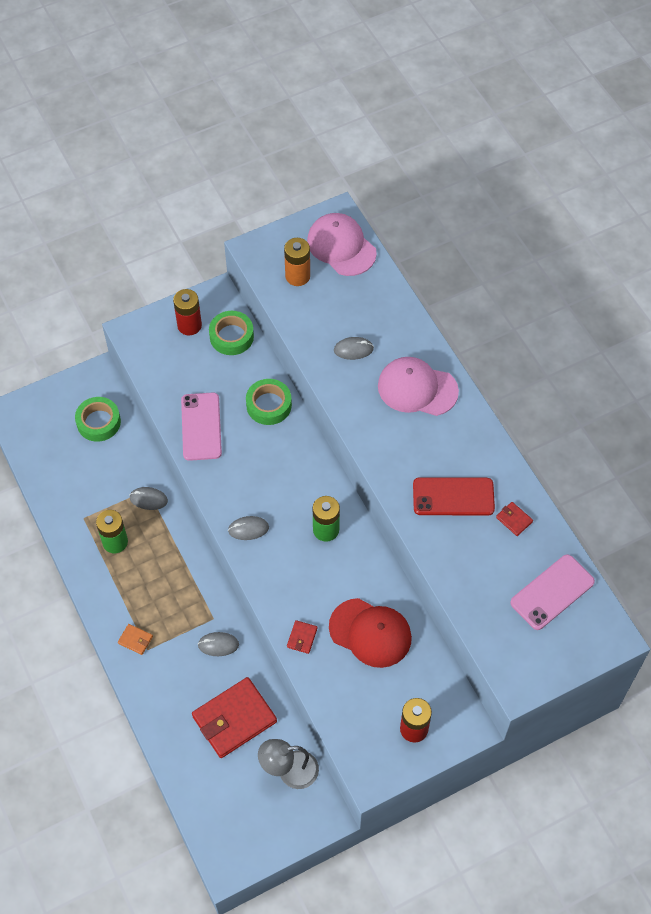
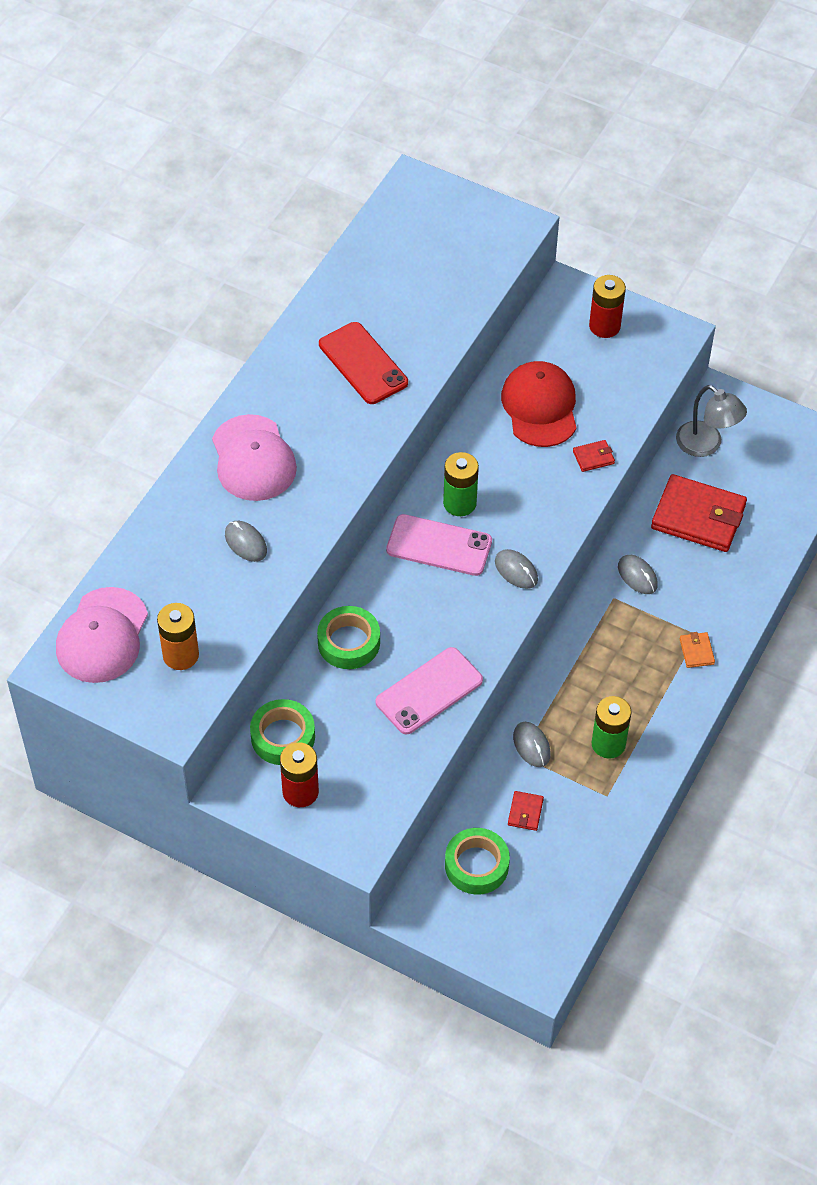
camera: 125 degrees left, 5 degrees down
red wallet [496,502,533,536] -> red wallet moved to [508,791,544,831]
pink phone [510,554,595,630] -> pink phone moved to [386,514,492,576]

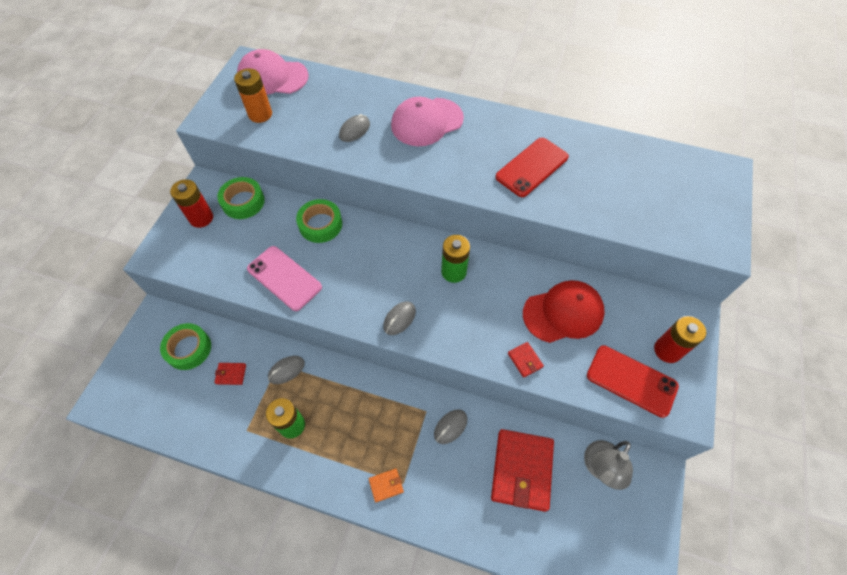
camera: 80 degrees right, 5 degrees up
pink phone [386,514,492,576] -> none
none -> red phone [587,345,679,418]

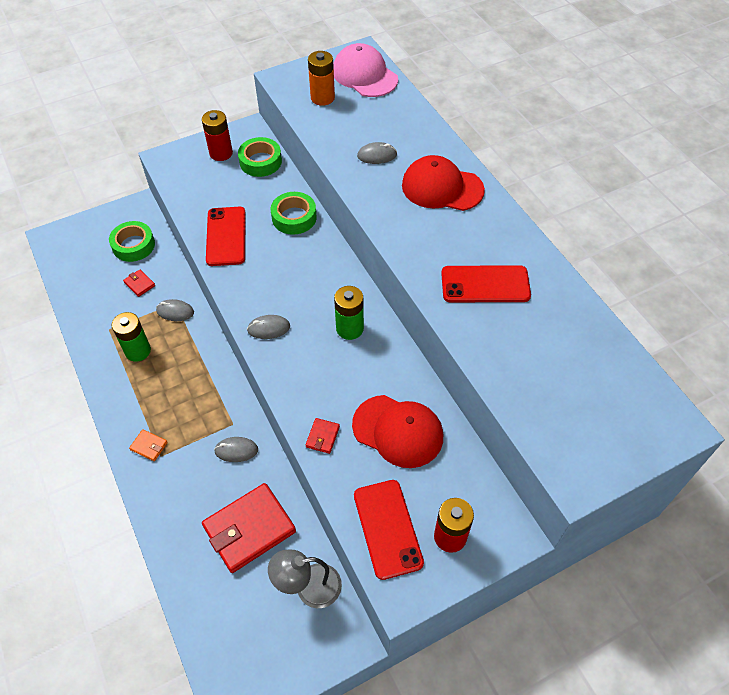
camera: 45 degrees right, 5 degrees down
pink phone [247,246,322,311] -> red phone [206,207,246,266]
pink cap [391,97,464,146] -> red cap [402,155,485,211]

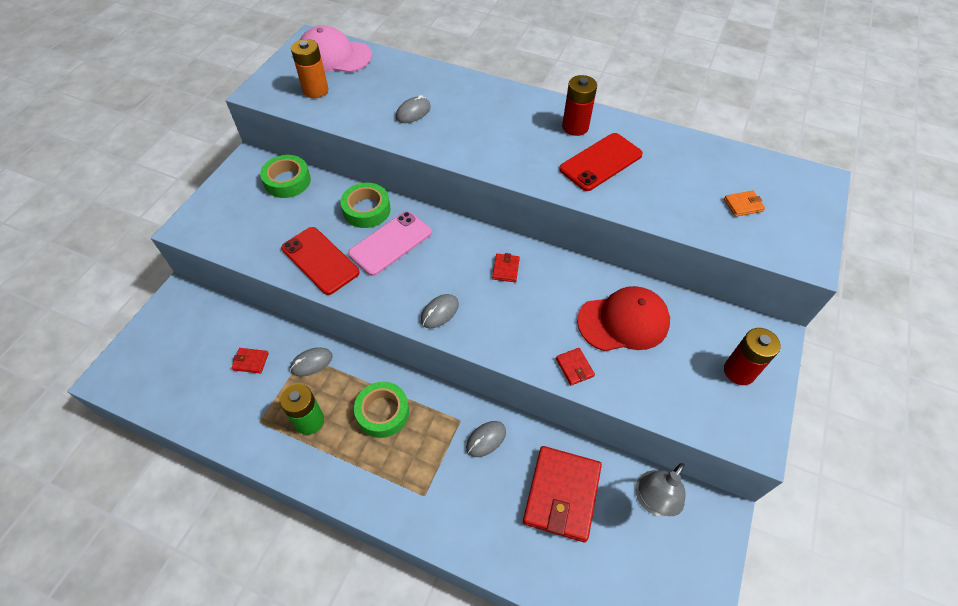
camera: 40 degrees left, 0 degrees up
green tape [109,221,155,262] -> green tape moved to [354,382,409,438]
orange wallet [129,429,168,461] -> orange wallet moved to [724,191,765,217]
red battery [202,110,233,161] -> red battery moved to [562,75,597,136]
green battery [334,286,364,340] -> red wallet [492,253,520,282]
red phone [354,480,424,580] -> none
red cap [402,155,485,211] -> none
none -> pink phone [348,211,432,276]

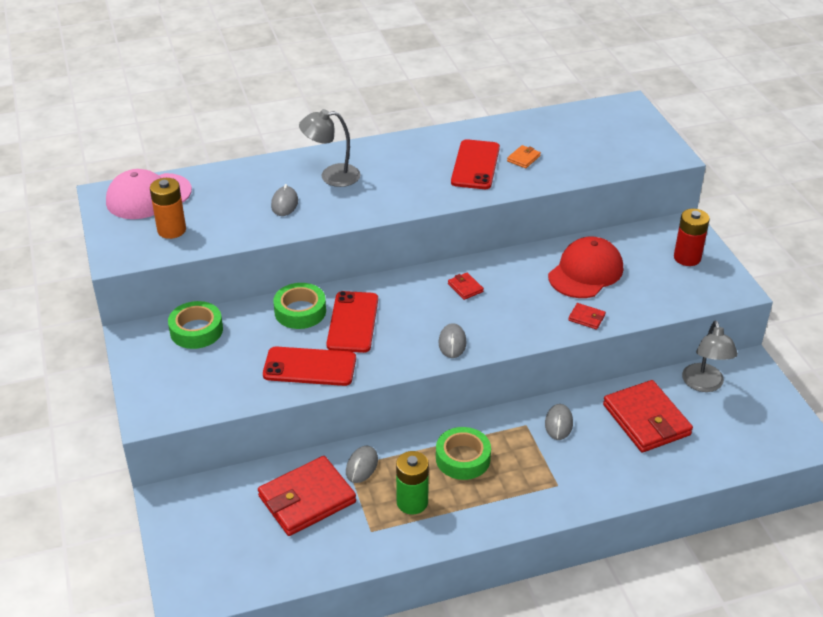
camera: 40 degrees left, 15 degrees down
red wallet [231,348,269,374] -> red wallet [258,456,356,536], size x2.35
pink phone [348,211,432,276] -> red phone [326,291,378,353]
red battery [562,75,597,136] -> none
orange wallet [724,191,765,217] -> orange wallet moved to [507,145,541,168]
none -> grey lamp [299,109,361,187]

